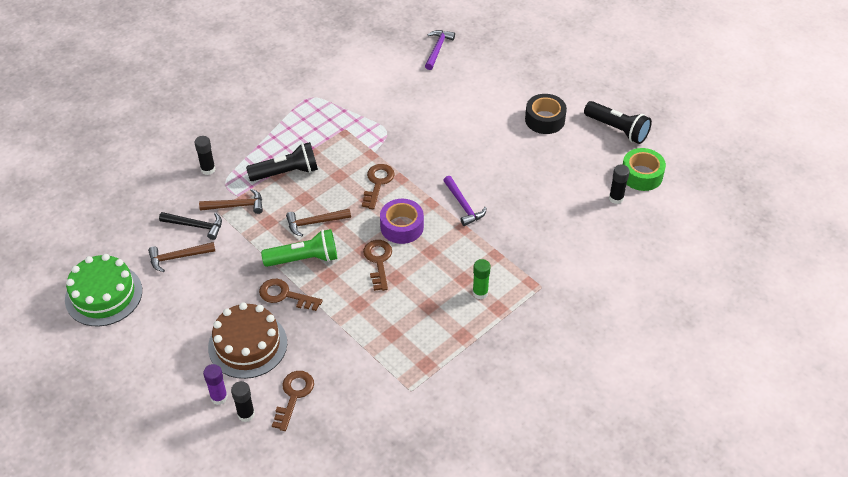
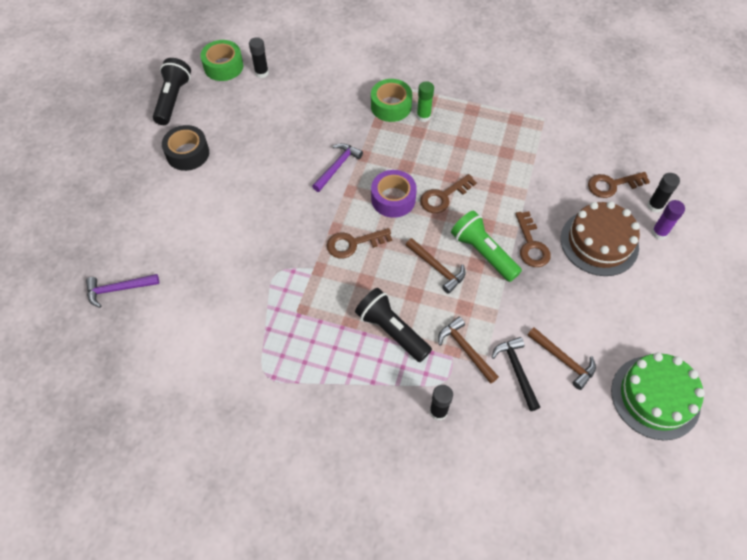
camera: 120 degrees left, 10 degrees up
none -> green tape [371,79,412,122]

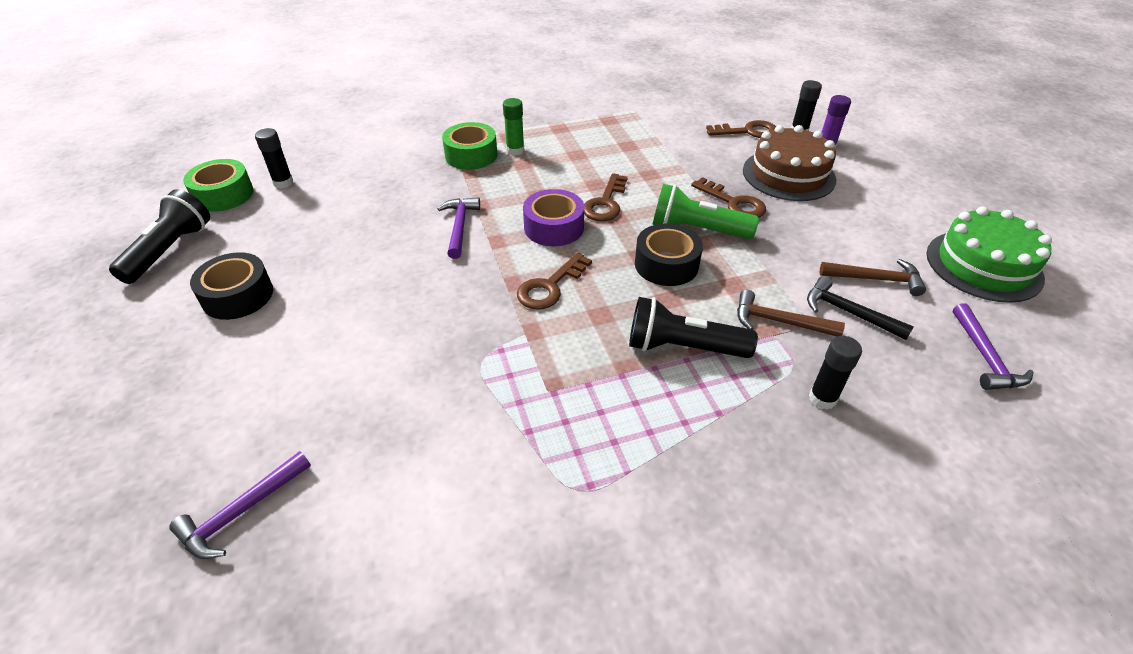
camera: 35 degrees left, 15 degrees down
black flashlight [153,58,191,125] -> black flashlight turned 45 degrees clockwise [109,189,210,284]
brown hammer [406,238,466,294] -> black tape [635,224,703,286]
brown key [588,172,650,198] -> brown key turned 135 degrees counterclockwise [706,120,776,138]
none -> purple hammer [953,303,1034,390]

